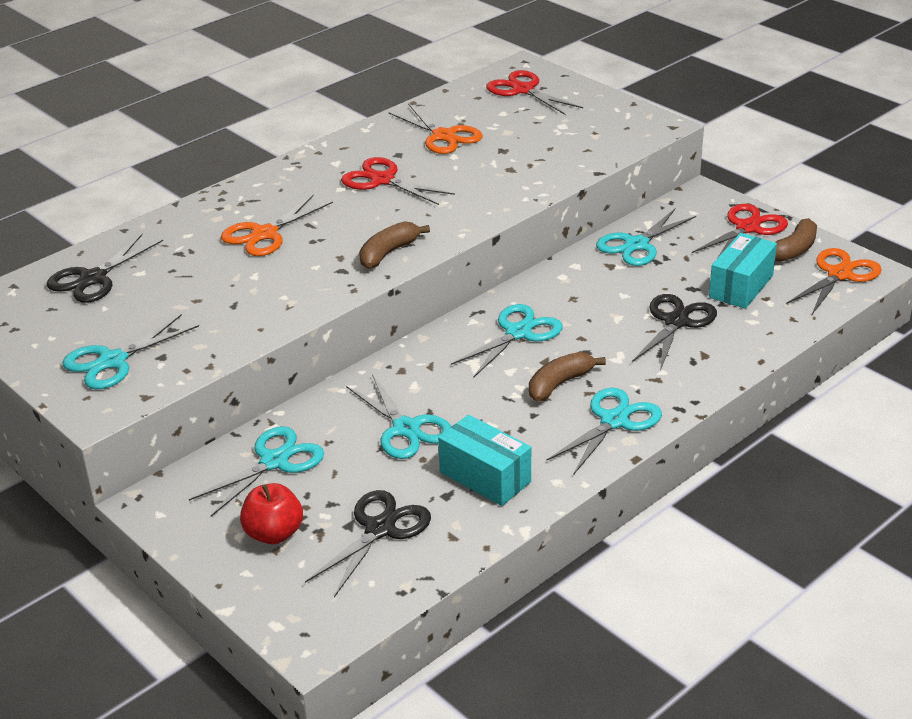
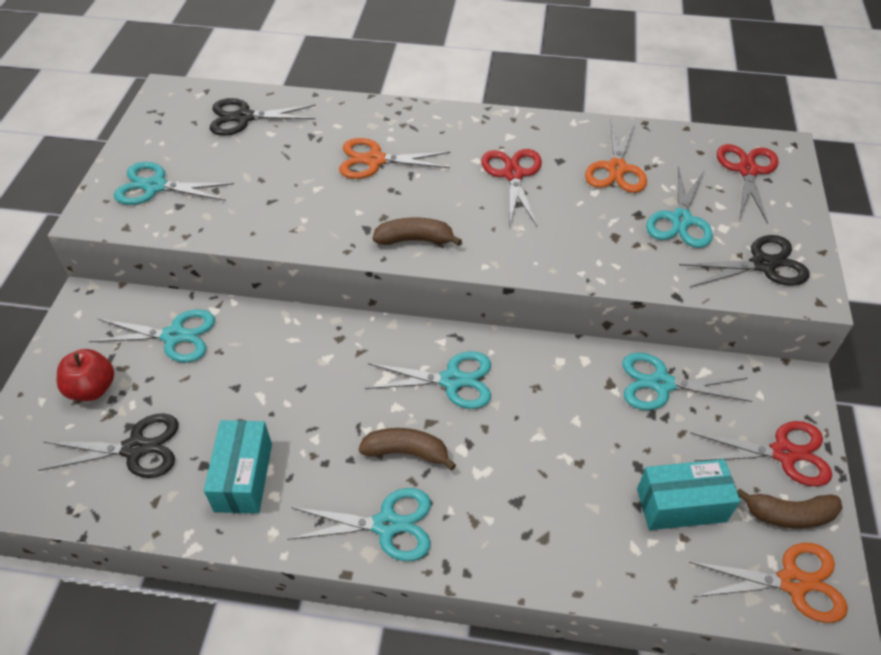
camera: 50 degrees right, 15 degrees up
turquoise scissors [346,374,451,459] -> turquoise scissors moved to [646,165,713,248]
black scissors [632,294,717,371] -> black scissors moved to [679,235,810,287]

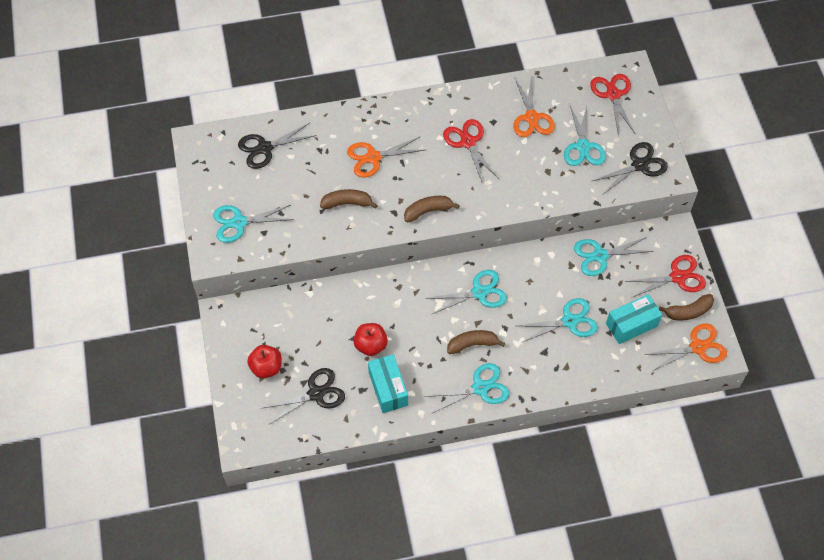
camera: 20 degrees left, 10 degrees up
turquoise scissors [89,309,215,363] -> turquoise scissors moved to [517,298,598,343]
none -> brown banana [320,189,378,209]
none -> red apple [353,323,388,356]

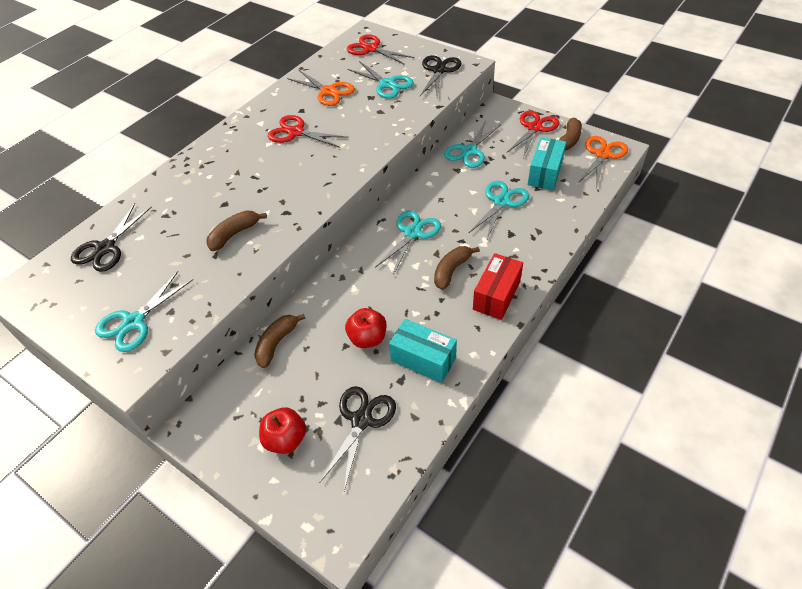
camera: 40 degrees left, 10 degrees down
orange scissors [347,137,424,177] -> none
brown banana [404,196,460,222] -> brown banana moved to [254,314,305,368]
turquoise scissors [425,363,509,414] -> red box [473,253,523,320]

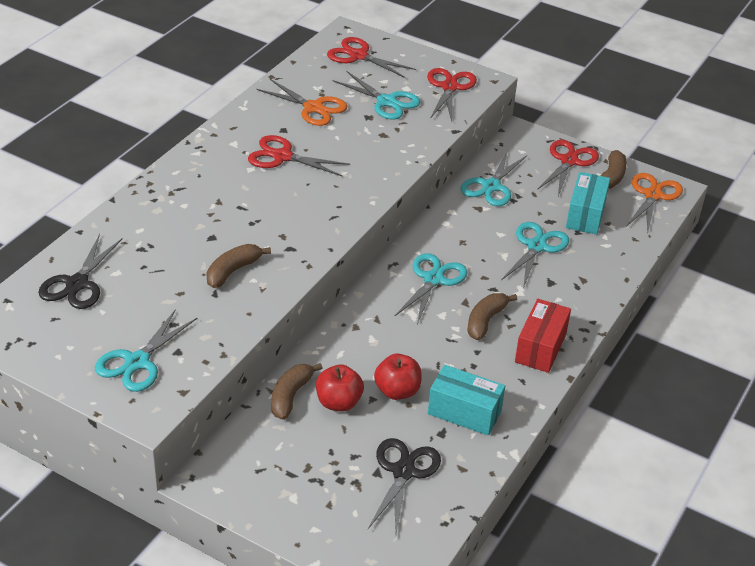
camera: 10 degrees left, 10 degrees down
red apple [259,407,306,454] -> red apple moved to [316,365,364,411]
black scissors [420,55,462,97] -> red scissors [427,68,477,121]

